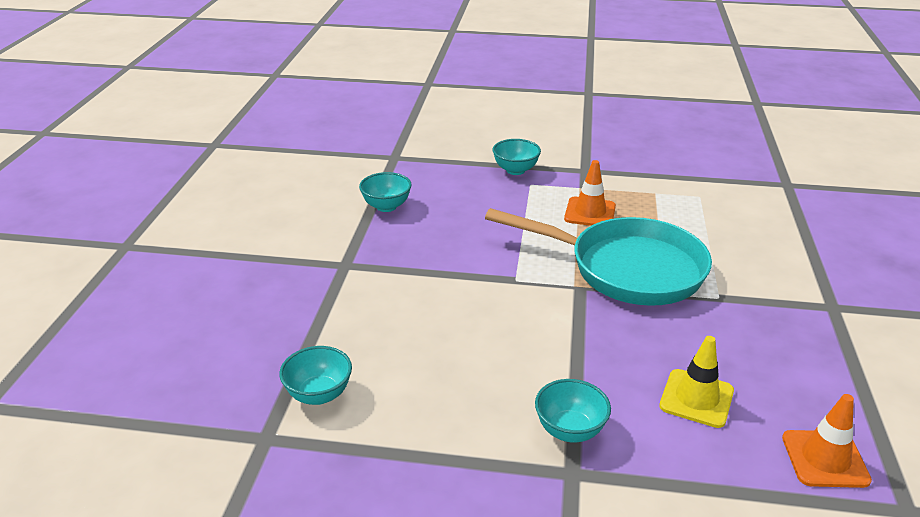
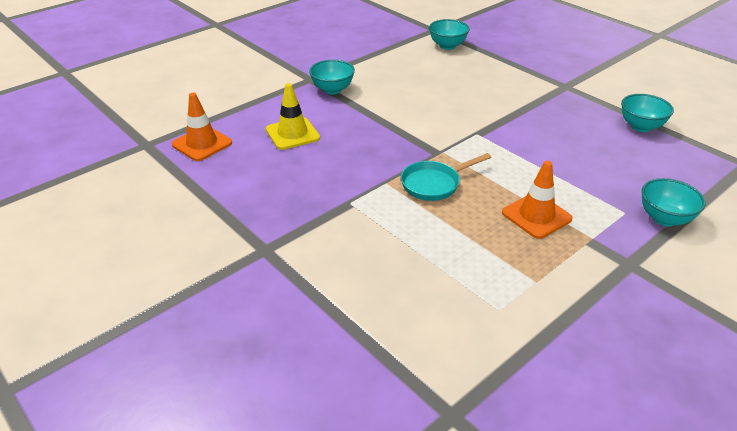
camera: 130 degrees right, 5 degrees up
turquoise pan [485,208,712,306] -> turquoise pan [401,153,491,201], size x0.46

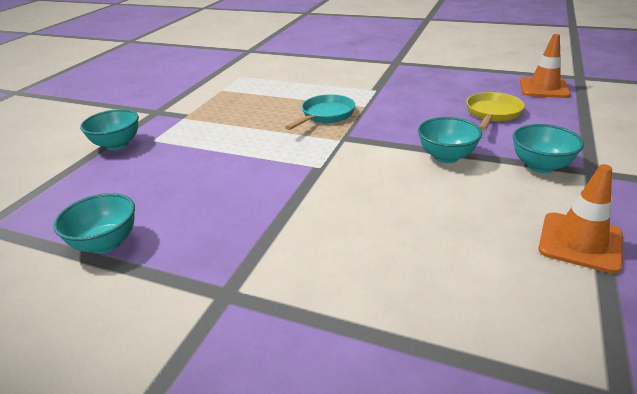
camera: 155 degrees right, 5 degrees down
yellow traffic cone [266,83,320,150] -> yellow pan [466,92,525,131]
turquoise bowl [429,19,470,50] -> turquoise bowl moved to [418,117,482,163]
orange traffic cone [502,161,573,239] -> orange traffic cone moved to [538,164,623,274]

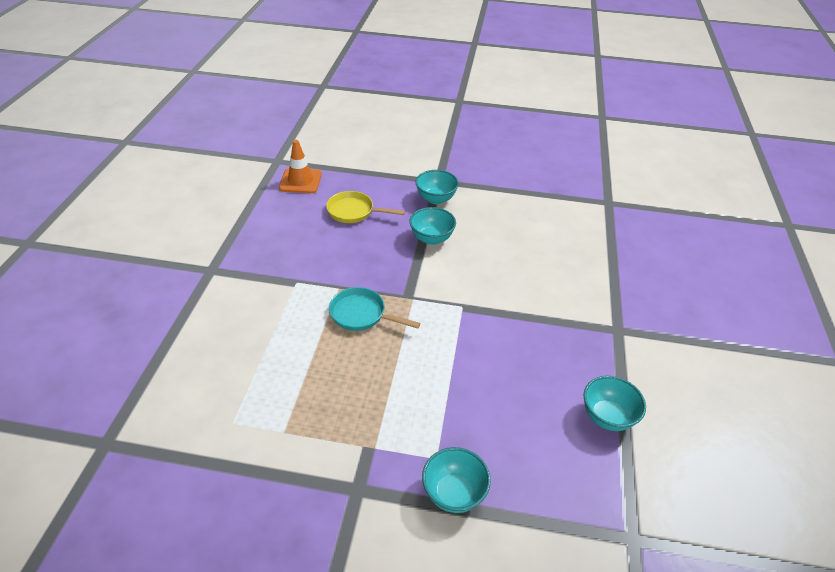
camera: 105 degrees left, 10 degrees up
orange traffic cone [538,164,623,274] -> none

